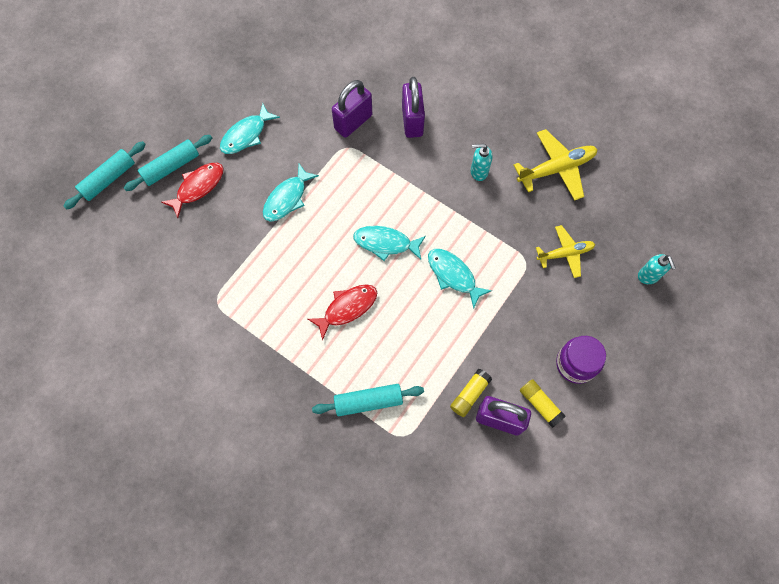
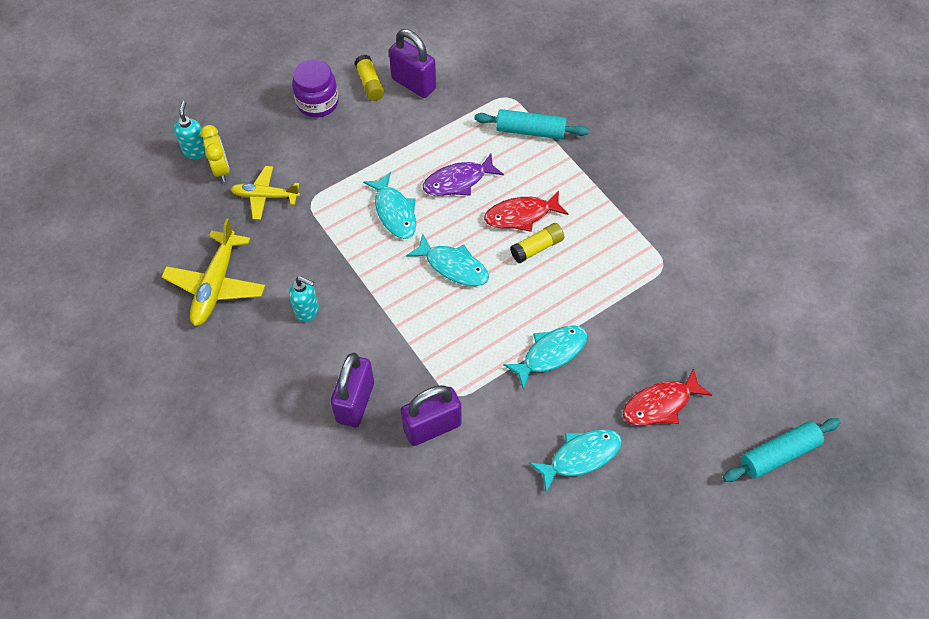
camera: 160 degrees left, 10 degrees down
turquoise rolling pin [124,135,212,191] -> none
yellow glue stick [450,368,492,417] -> yellow glue stick moved to [510,223,564,263]
yellow plane [514,129,598,201] -> yellow plane turned 75 degrees counterclockwise [162,218,265,326]
none -> yellow clock [200,125,230,182]
none -> purple fish [423,154,504,196]

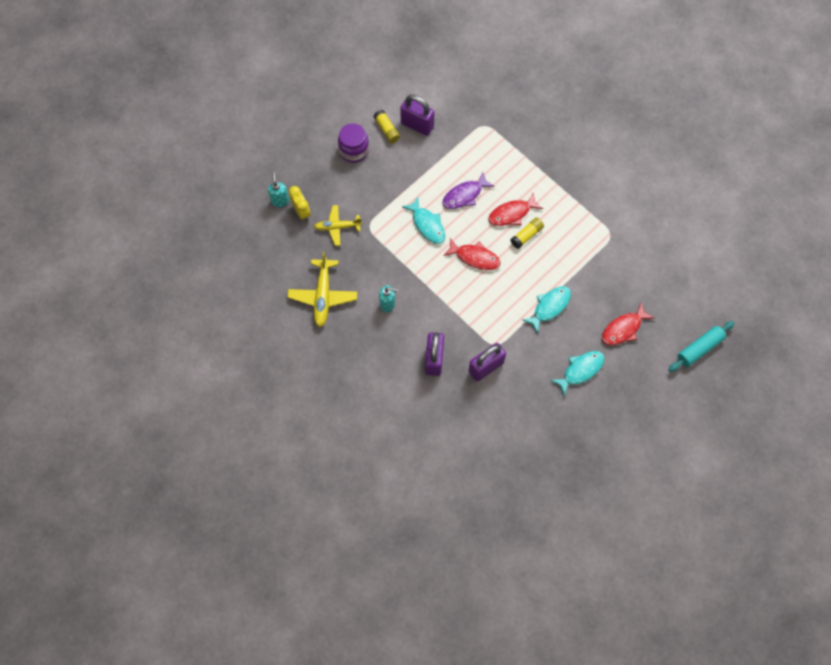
camera: 10 degrees left, 10 degrees up
turquoise fish [406,234,489,286] -> red fish [443,238,501,270]
turquoise rolling pin [474,109,589,139] -> none

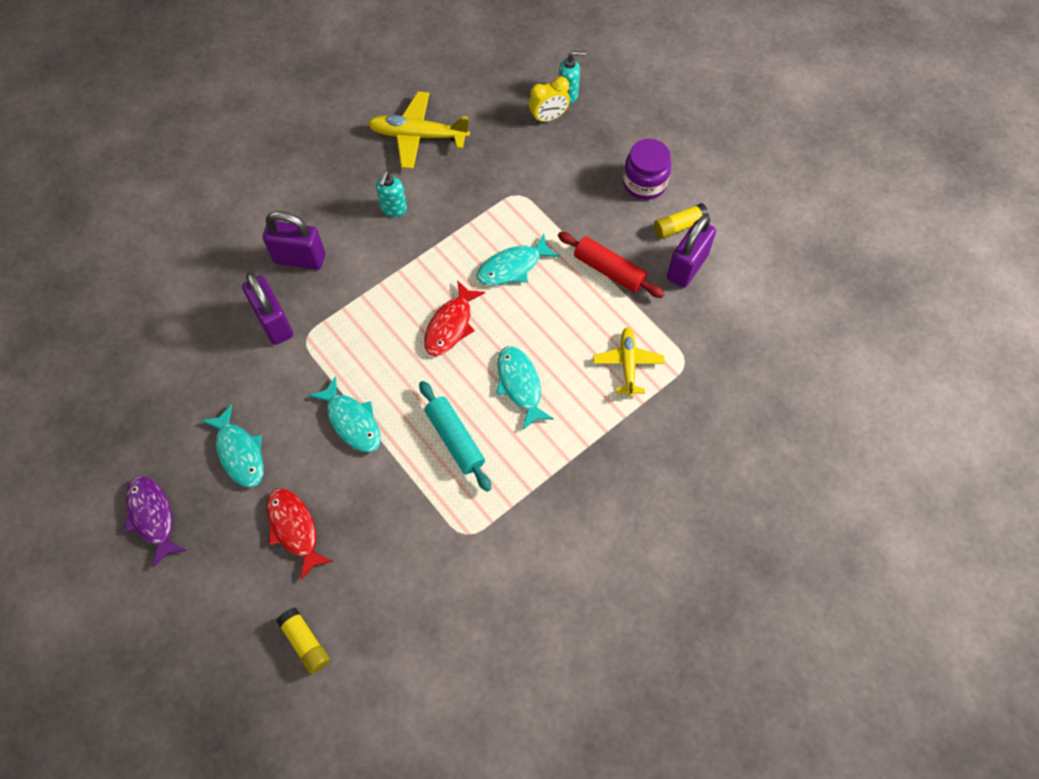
camera: 95 degrees right, 5 degrees down
yellow plane [314,205,362,246] -> yellow plane moved to [593,327,665,397]
purple fish [442,172,495,209] -> purple fish moved to [125,476,187,568]
red fish [488,192,543,226] -> turquoise fish [497,346,554,430]
yellow glue stick [510,217,544,249] -> yellow glue stick moved to [276,608,330,674]
turquoise rolling pin [669,321,735,372] -> turquoise rolling pin moved to [419,381,491,492]
none -> red rolling pin [558,232,664,298]

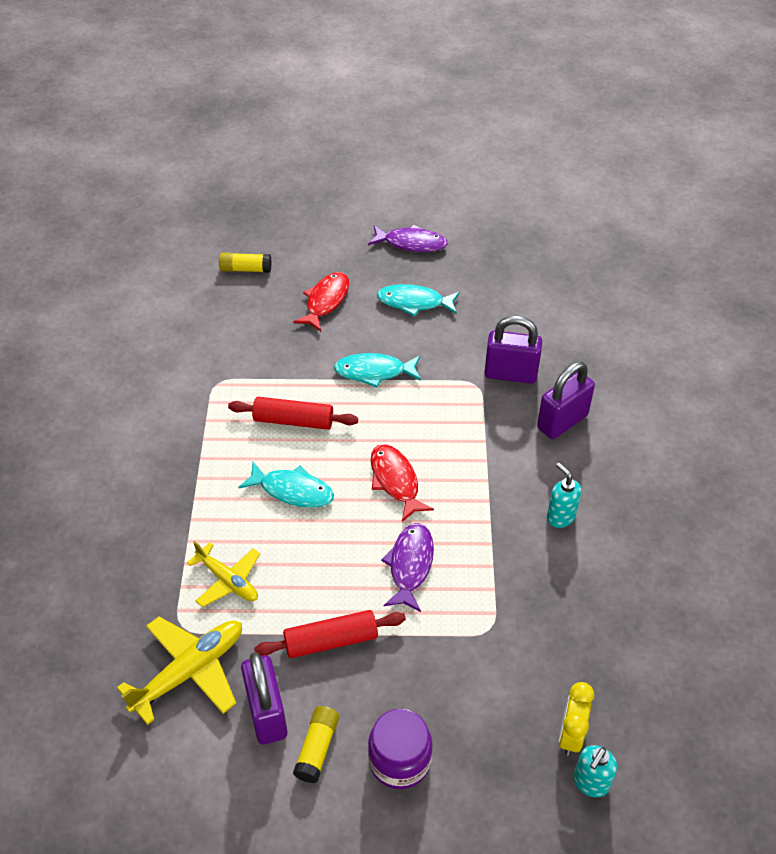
camera: 130 degrees right, 15 degrees down
red fish [267,488,334,580] -> red fish turned 75 degrees counterclockwise [293,272,349,331]
yellow plane [368,91,470,169] -> yellow plane moved to [117,617,242,725]
turquoise rolling pin [419,381,491,492] -> red rolling pin [228,397,358,430]
turquoise fish [477,234,560,285] -> purple fish [381,523,434,612]

